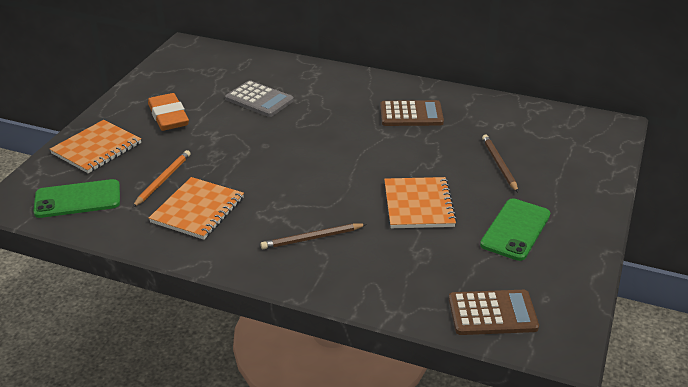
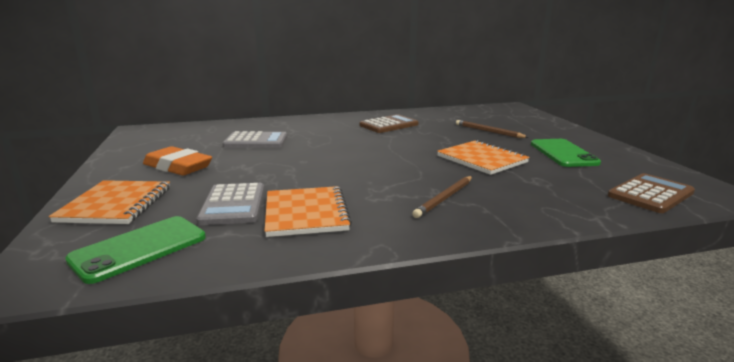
camera: 35 degrees left, 15 degrees down
orange pencil [132,150,191,208] -> grey calculator [196,183,264,225]

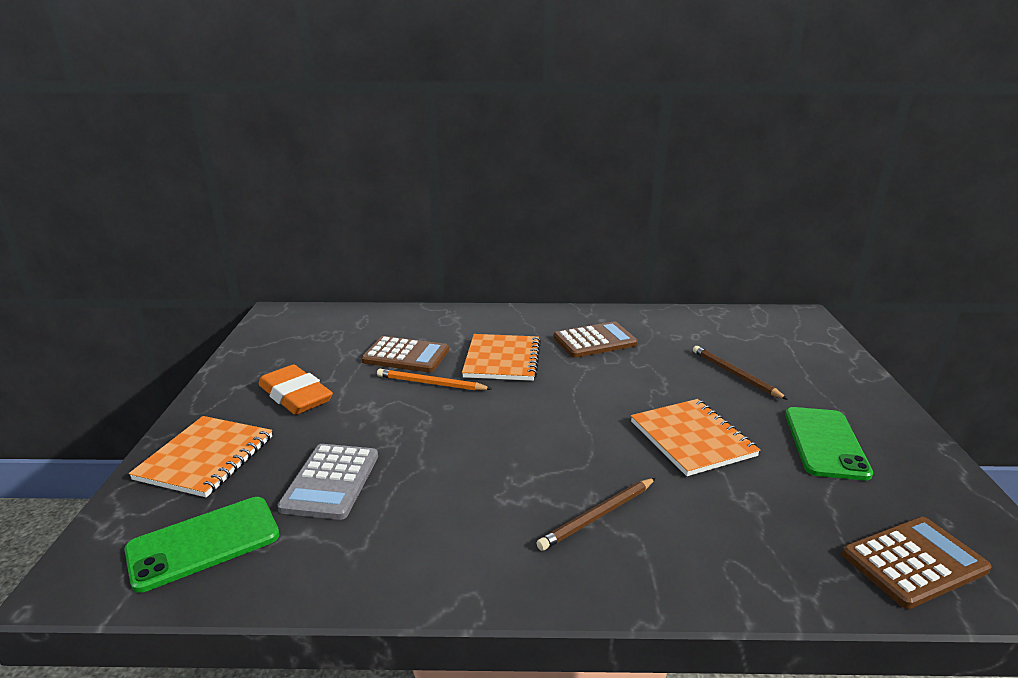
camera: 15 degrees right, 5 degrees up
grey calculator [222,131,288,148] -> brown calculator [361,336,449,373]
orange notebook [265,186,352,237] -> orange notebook moved to [462,334,541,381]
none -> orange pencil [377,369,492,391]

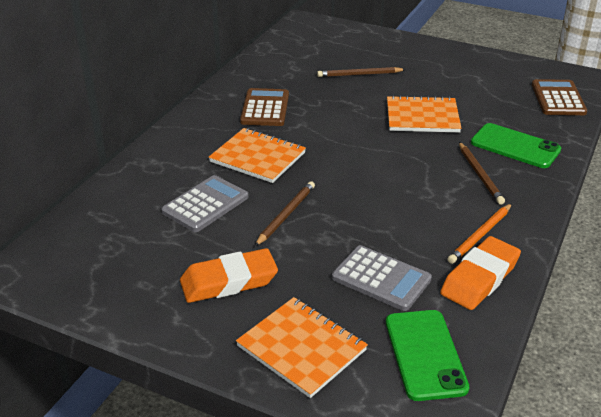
camera: 65 degrees left, 10 degrees up
brown calculator [361,336,449,373] -> grey calculator [161,175,249,232]
orange pencil [377,369,492,391] -> orange pencil moved to [448,203,512,264]
green phone [785,407,873,481] -> green phone moved to [471,123,561,168]
none -> brown pencil [255,181,315,246]
none -> orange eraser [440,236,521,310]

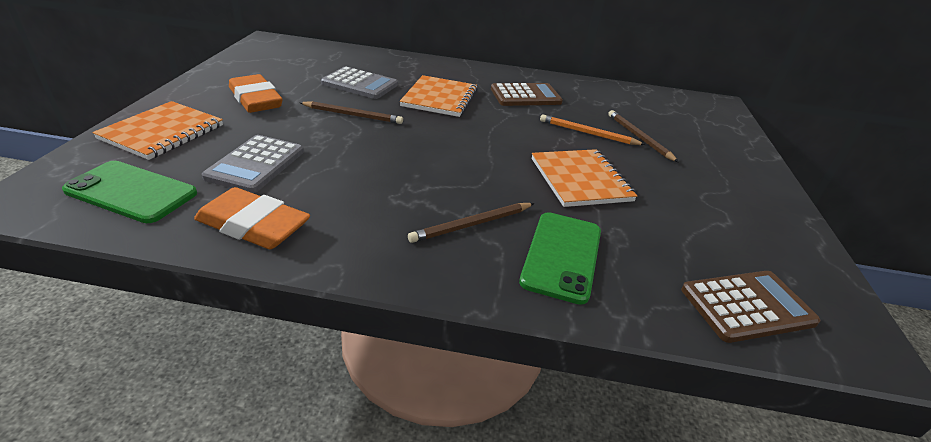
camera: 70 degrees right, 0 degrees up
green phone [386,310,469,401] -> green phone turned 45 degrees clockwise [62,161,197,223]
orange pencil [448,203,512,264] -> orange pencil moved to [540,114,645,145]

